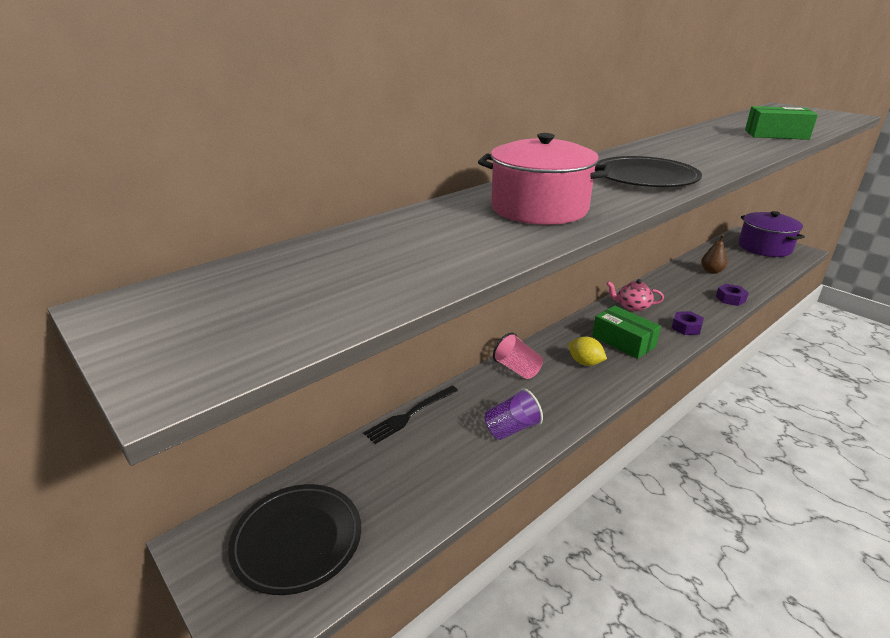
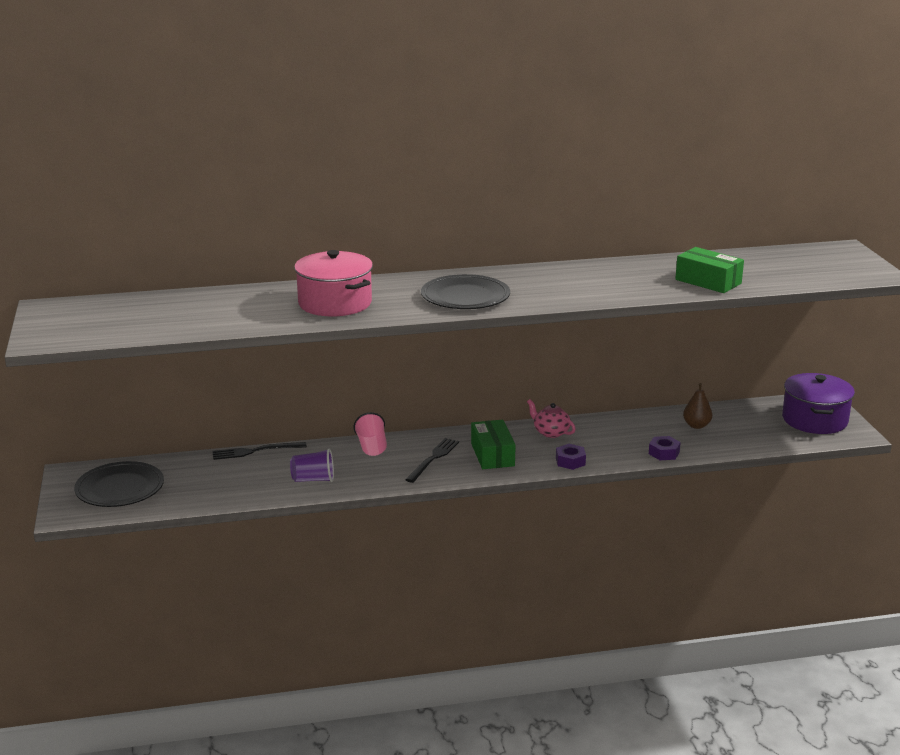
camera: 30 degrees right, 5 degrees down
yellow lemon [569,337,607,366] -> black fork [405,438,459,483]

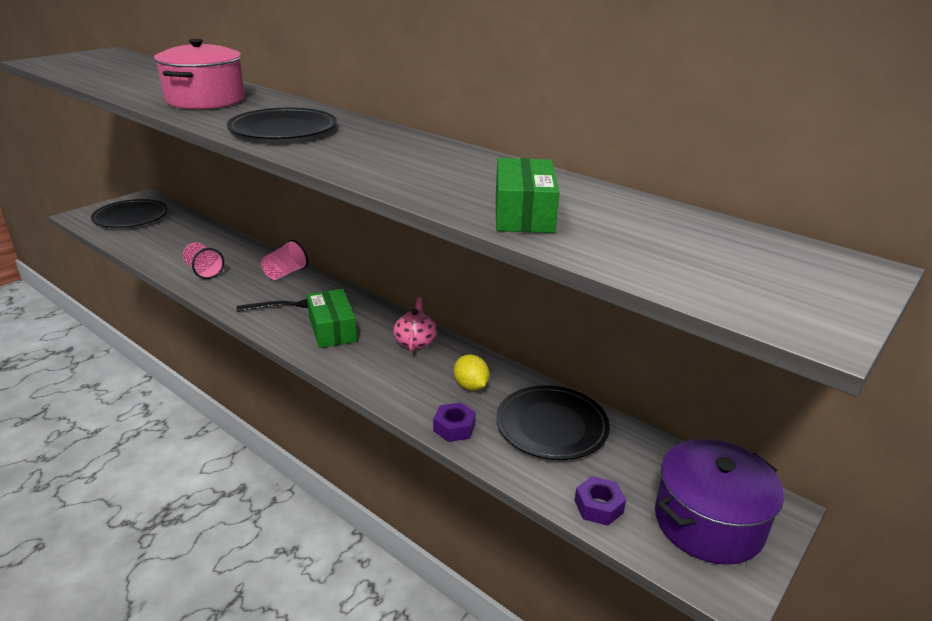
camera: 50 degrees right, 5 degrees up
black fork [213,442,307,460] -> none
purple cup [290,449,334,482] -> pink cup [183,242,224,279]
green box [471,420,516,469] -> green box turned 60 degrees counterclockwise [307,289,357,348]
purple nut [556,444,586,470] -> purple nut moved to [574,476,626,526]
brown pear [683,383,712,429] -> black plate [496,385,610,460]
none -> yellow lemon [454,354,489,391]

